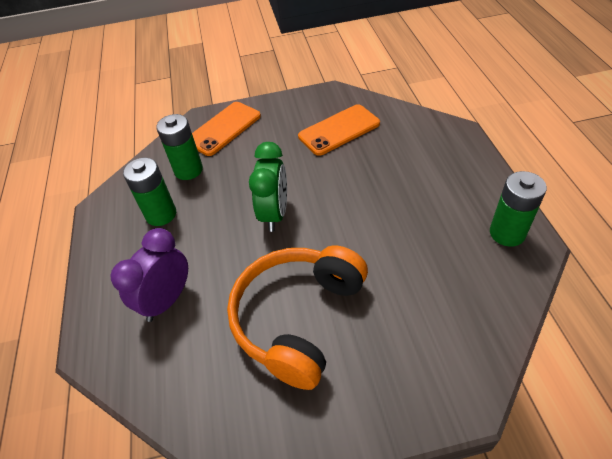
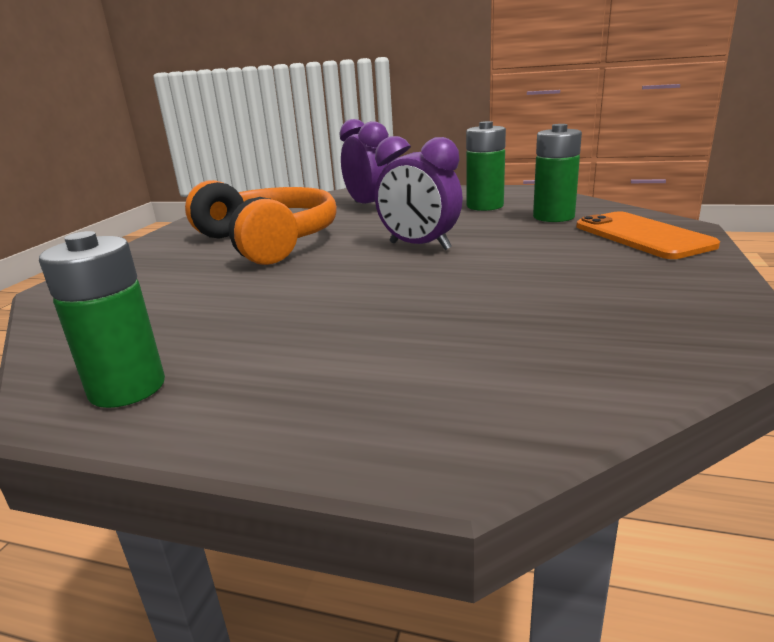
camera: 115 degrees right, 25 degrees down
green clock [249,142,287,232] -> purple clock [375,136,463,250]
orange phone [298,104,380,156] -> none

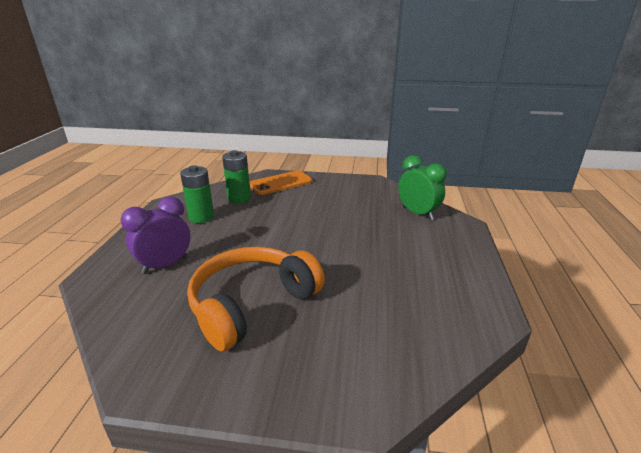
camera: 100 degrees left, 5 degrees up
green battery [39,231,165,408] -> none
purple clock [375,136,463,250] -> none
none -> green clock [398,155,447,220]

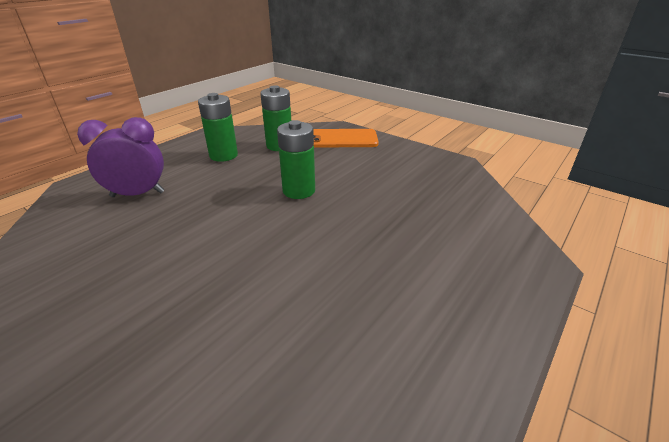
camera: 30 degrees right, 5 degrees up
orange headphones [187,246,325,351] -> none
green clock [398,155,447,220] -> none
none -> green battery [277,120,315,199]

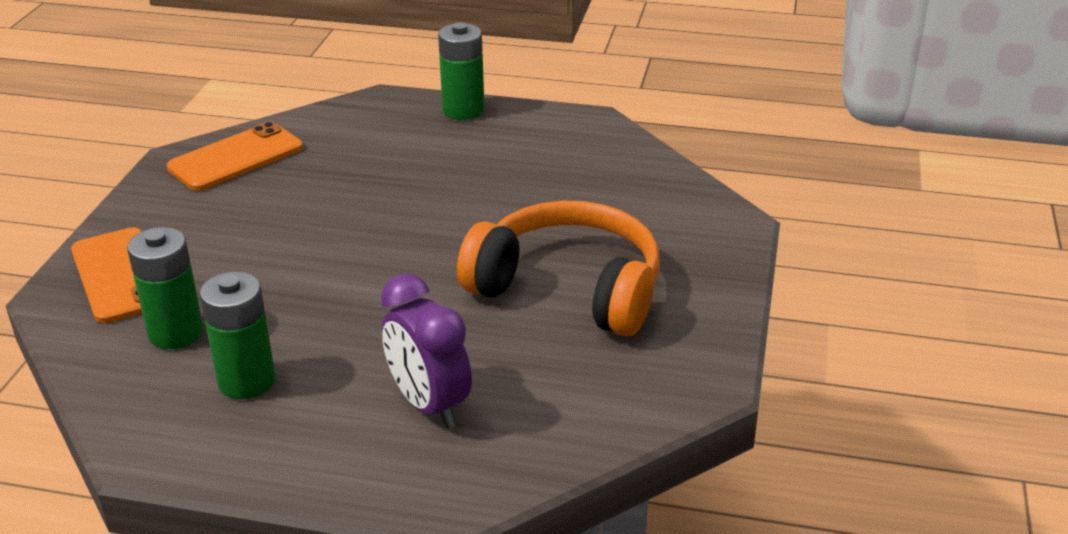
camera: 115 degrees left, 0 degrees up
green battery [277,120,315,199] -> green battery moved to [438,23,484,120]
none -> orange phone [167,122,303,191]
none -> orange headphones [457,201,660,336]

